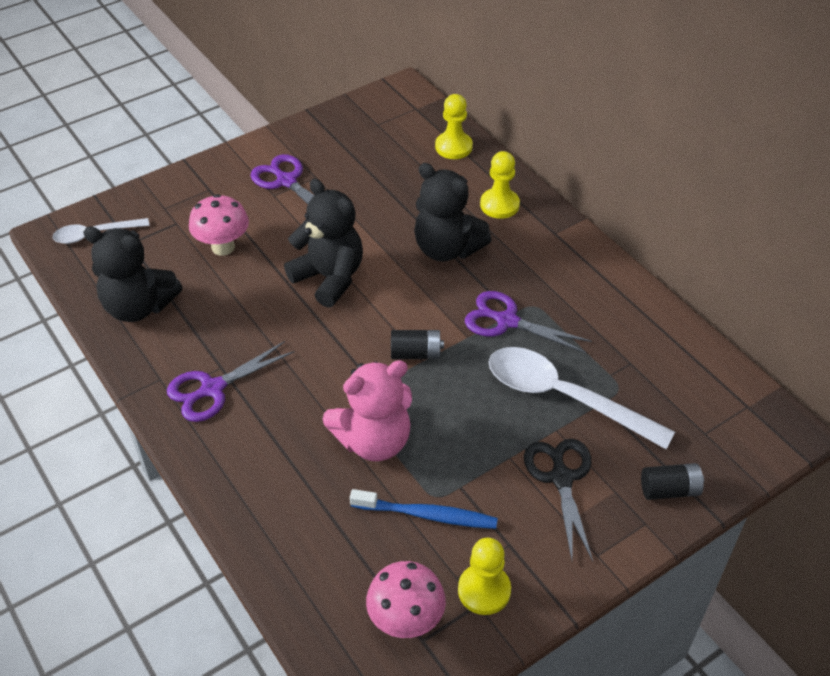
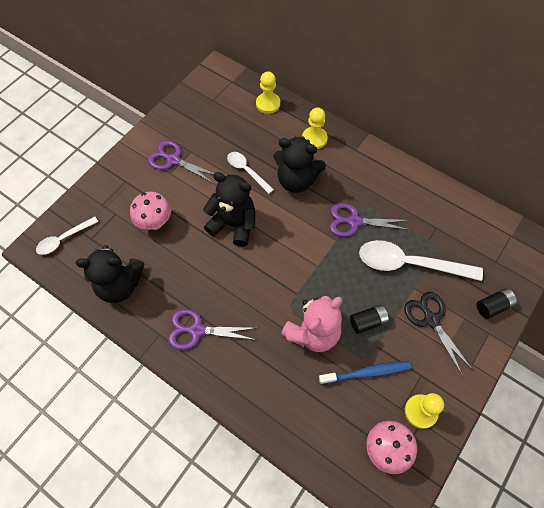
camera: 20 degrees left, 15 degrees up
purple scissors [167,341,295,422] -> purple scissors turned 60 degrees clockwise [168,309,256,350]
black battery [391,330,444,359] -> black battery moved to [350,304,389,334]
none -> white spoon [227,152,274,194]

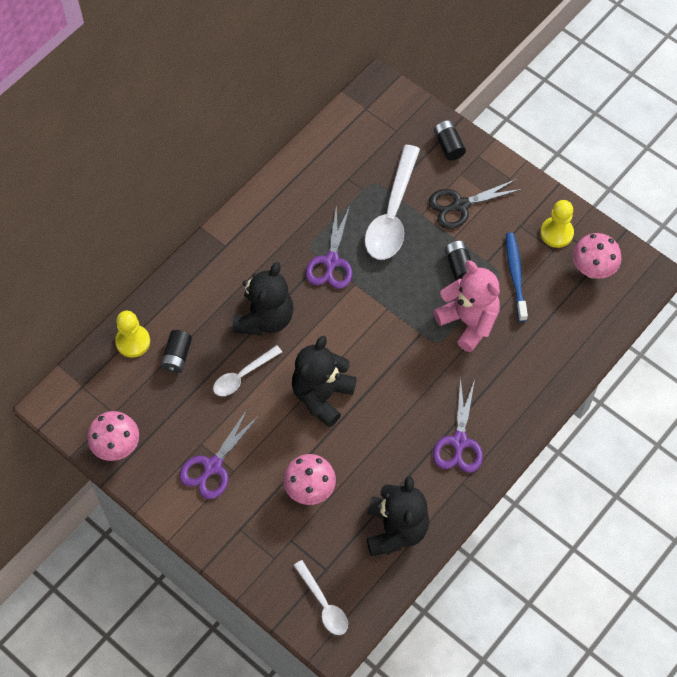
camera: 85 degrees left, 0 degrees up
yellow pawn [302,108,328,149] -> none
none -> pink mushroom [87,411,139,461]
none -> black battery [161,330,192,373]

